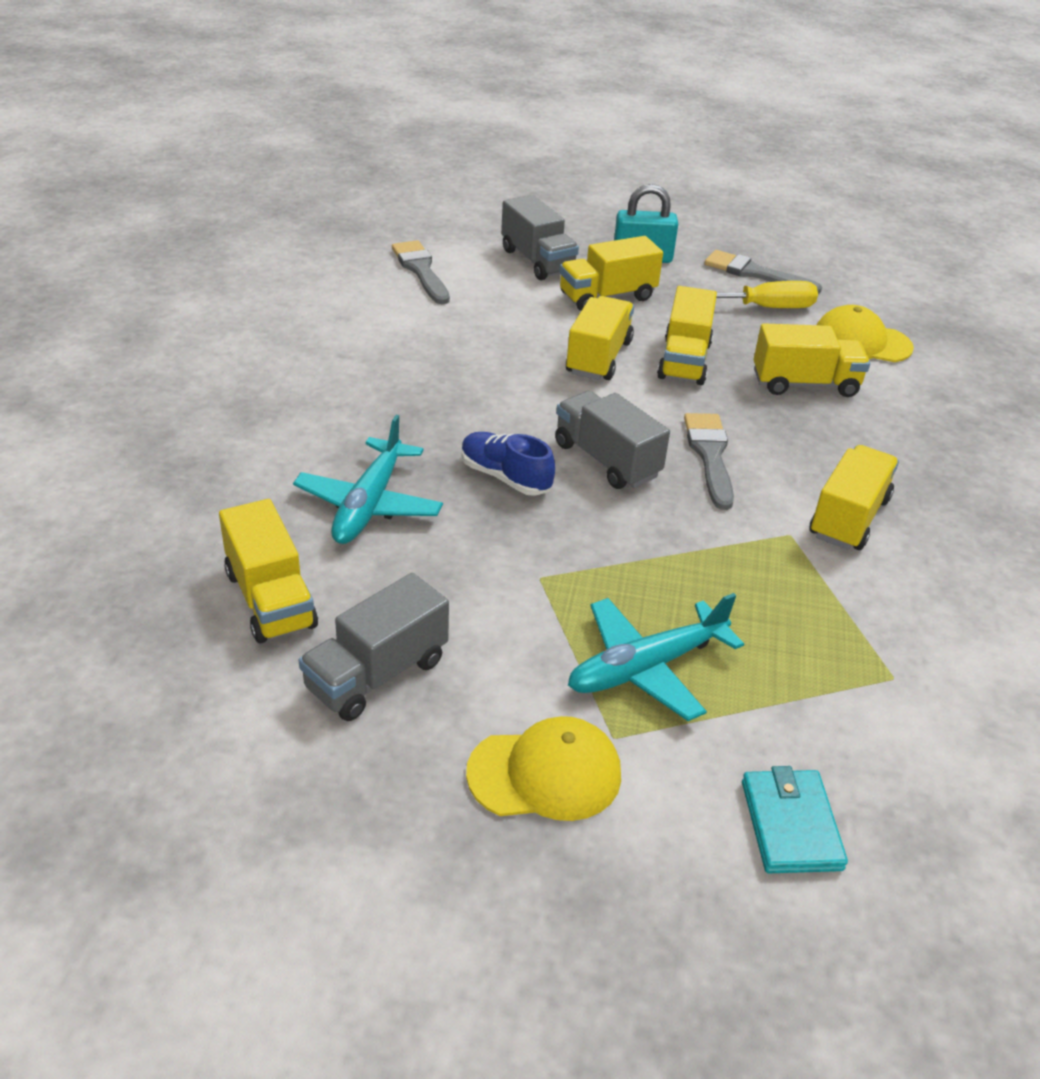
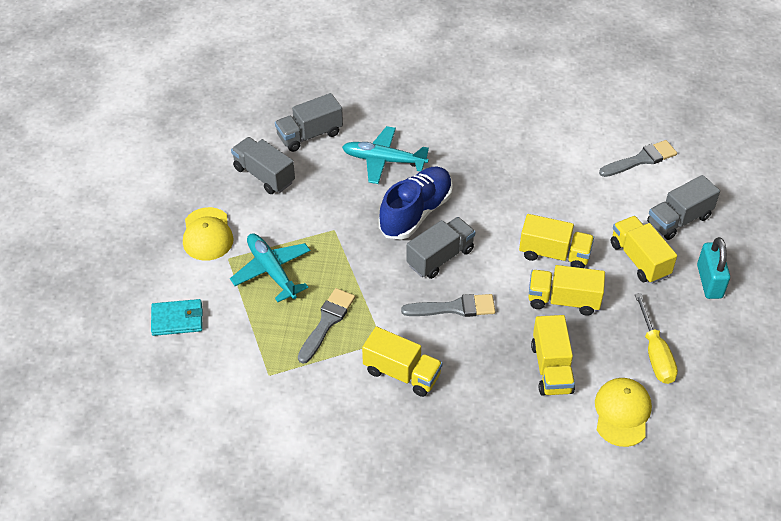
camera: 90 degrees right, 10 degrees up
yellow truck [219,499,318,644] -> grey truck [275,93,343,152]
blue shoe [461,432,555,496] -> blue shoe [379,167,453,240], size x1.64
grey brush [705,250,822,294] -> grey brush moved to [298,288,355,364]

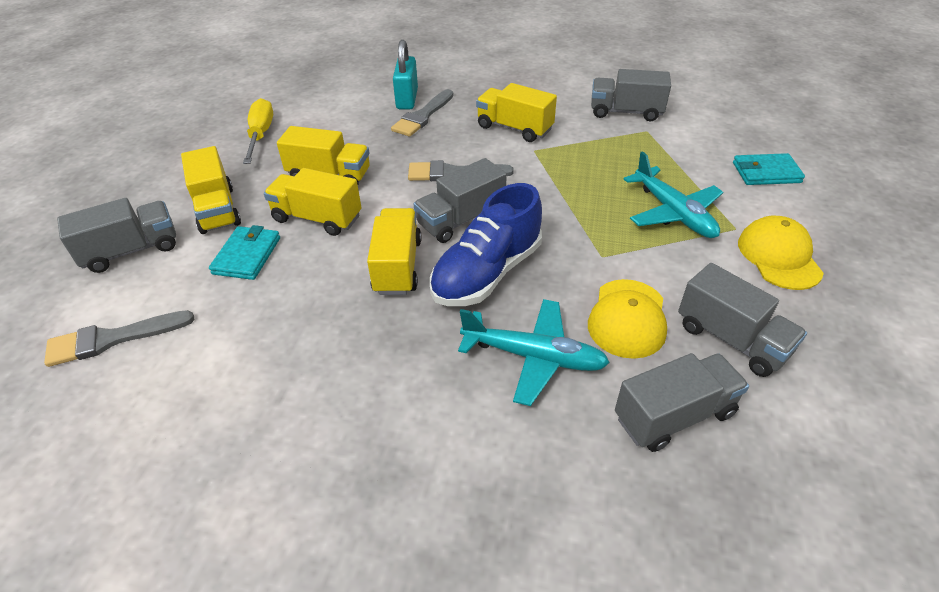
camera: 175 degrees left, 5 degrees down
grey brush [298,288,355,364] -> grey brush moved to [391,89,453,137]
yellow truck [531,315,575,396] -> yellow truck moved to [367,208,421,295]
yellow cap [595,378,652,447] -> yellow cap moved to [588,279,667,359]
turquoise padlock [697,237,730,299] -> turquoise padlock moved to [393,40,418,109]
none -> turquoise wallet [209,225,280,280]
none -> grey truck [591,69,671,121]

